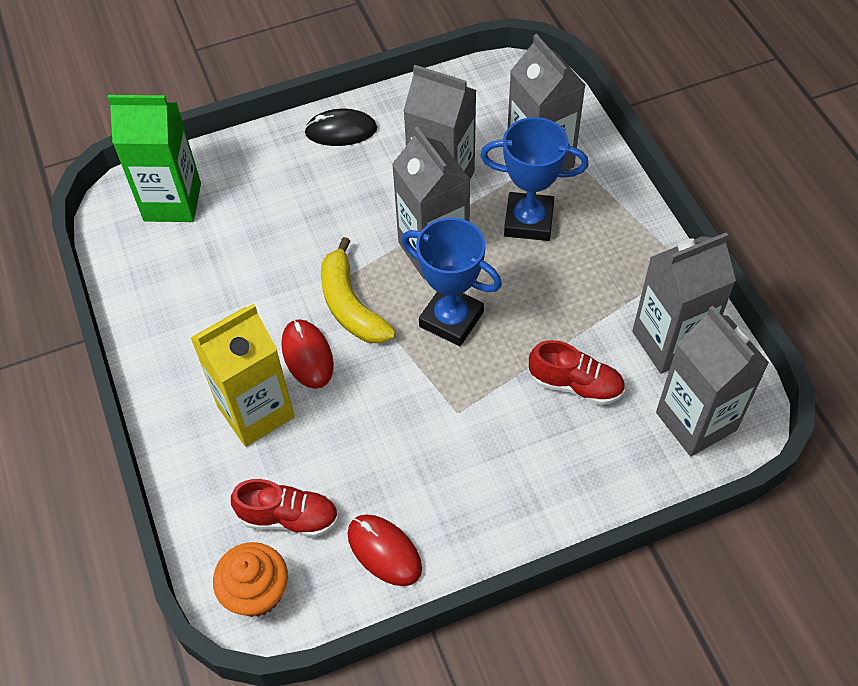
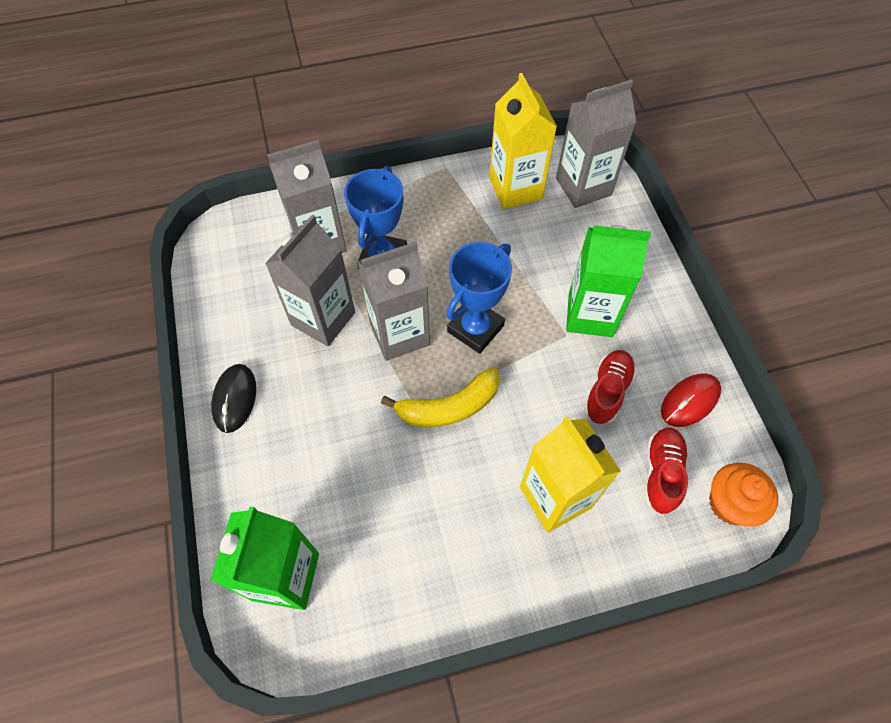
camera: 85 degrees left, 5 degrees up
red mouse [282,319,334,389] -> none
red shoe [529,340,625,405] -> red shoe moved to [584,350,636,424]
grey carton [632,233,736,374] -> yellow carton [489,73,557,209]
none -> green carton [566,225,651,337]

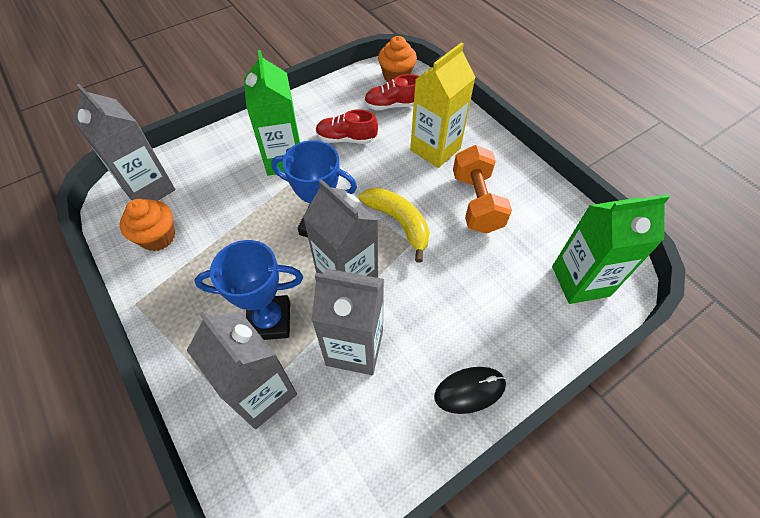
camera: 110 degrees left, 5 degrees down
yellow carton [489,73,557,209] -> orange cupcake [119,199,175,251]
red mouse [661,373,721,427] -> none
none -> orange dumbbell [453,145,512,234]

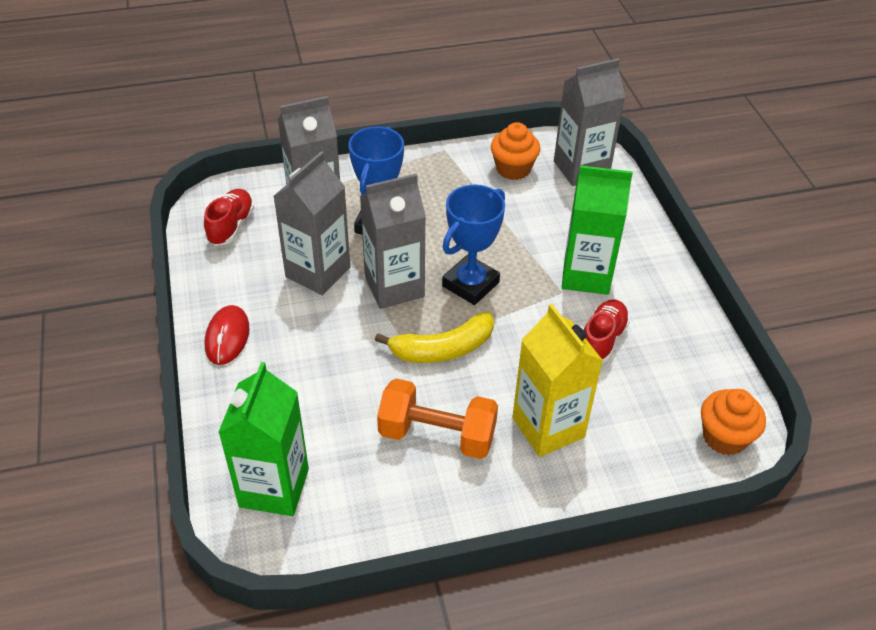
camera: 110 degrees right, 10 degrees down
red shoe [364,74,419,110] -> red shoe moved to [204,189,254,246]
black mouse [434,367,506,414] -> red mouse [205,305,249,365]

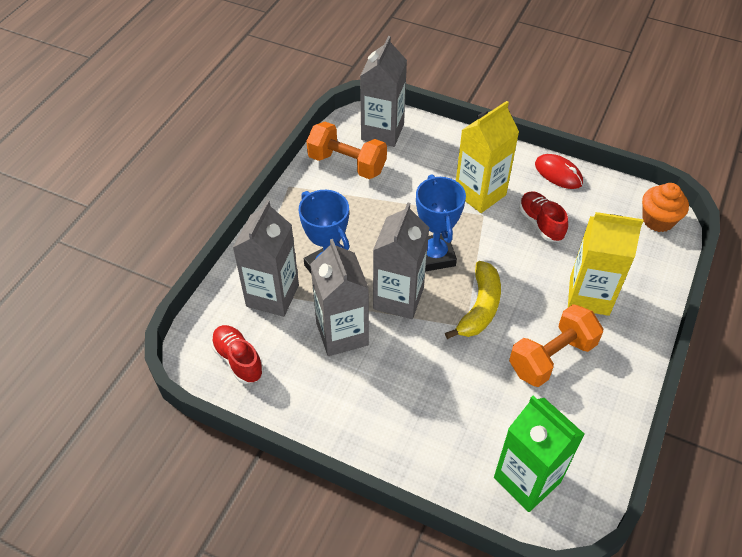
camera: 50 degrees left, 5 degrees up
red mouse [205,305,249,365] -> red mouse moved to [535,154,583,189]
orange cupcake [491,122,540,180] -> orange dumbbell [306,122,387,179]
green carton [562,165,633,295] -> yellow carton [456,101,519,213]

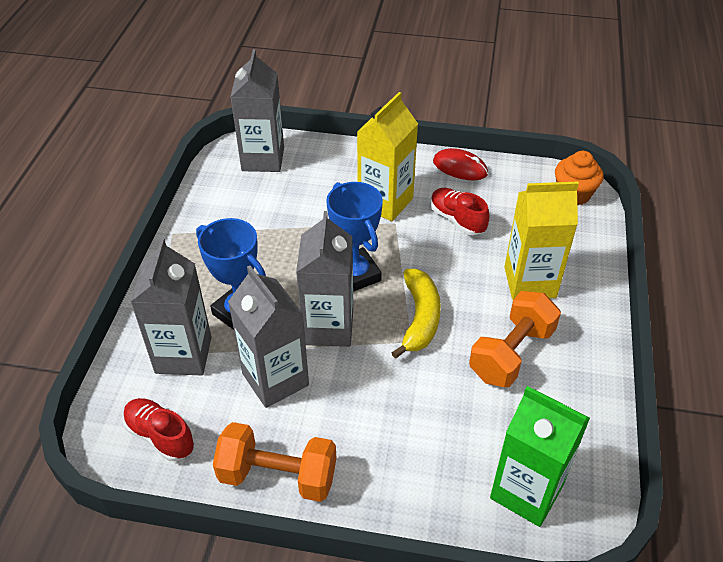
camera: 15 degrees left, 5 degrees down
orange dumbbell [306,122,387,179] -> orange dumbbell moved to [213,422,336,502]

